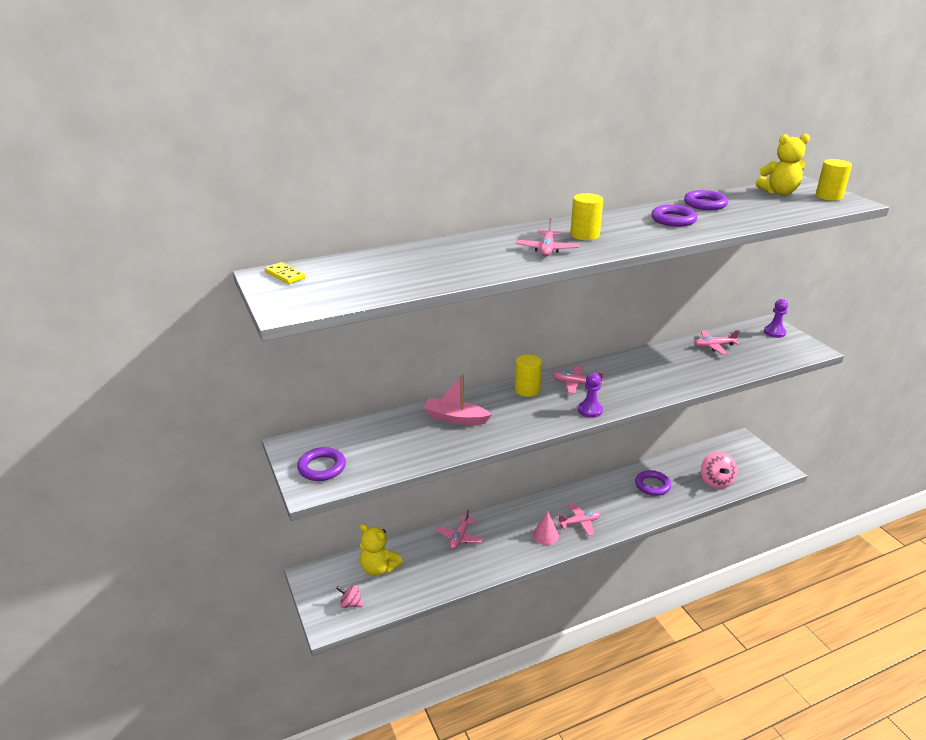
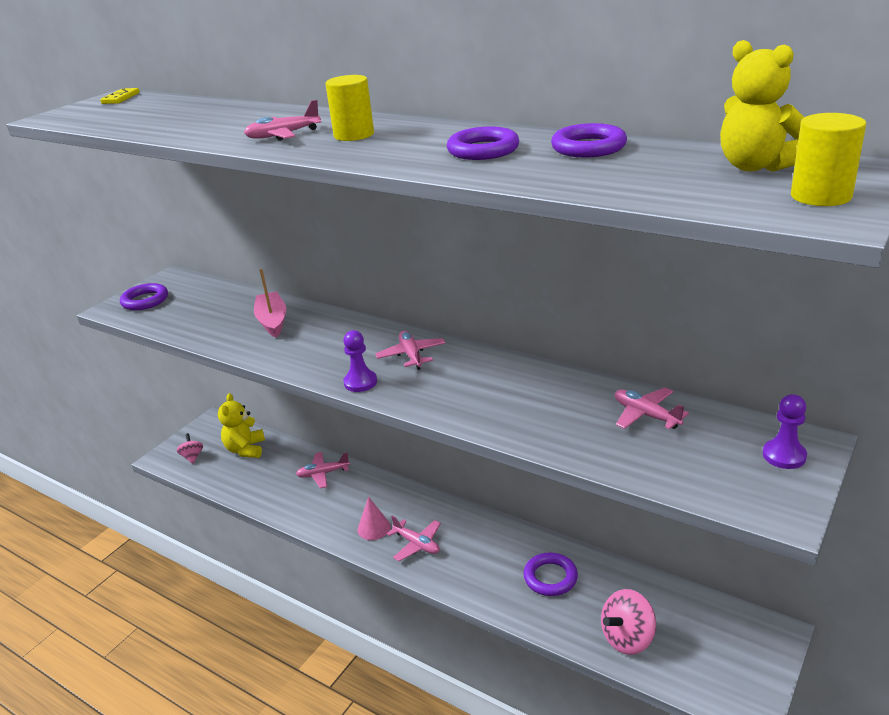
camera: 60 degrees right, 0 degrees up
yellow cylinder [515,355,542,397] -> none

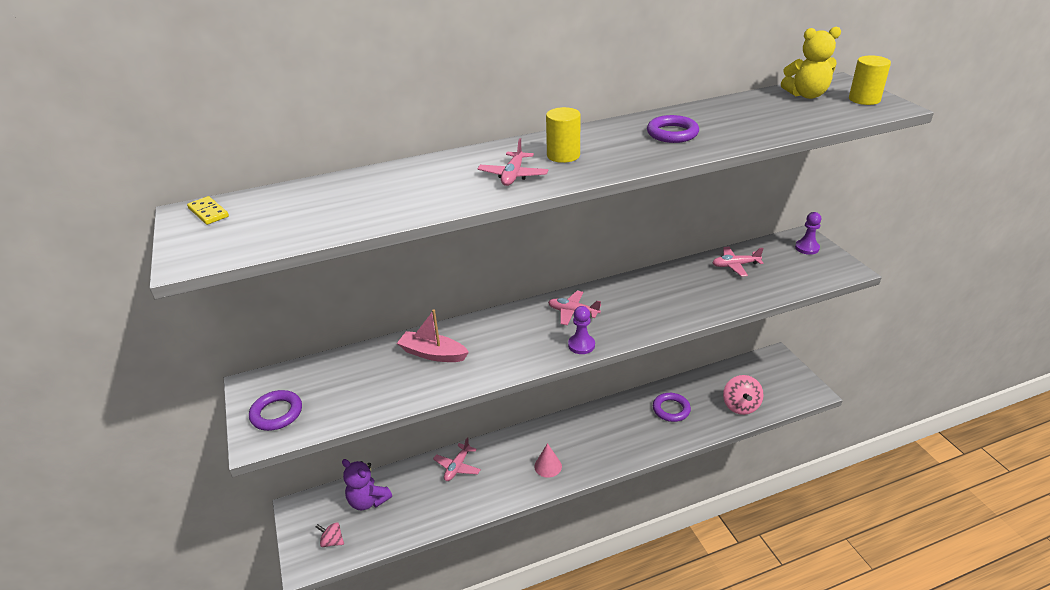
camera: 55 degrees left, 5 degrees up
yellow teddy bear [218,393,265,458] -> purple teddy bear [342,459,392,511]
pink plane [387,515,441,561] -> none
purple ring [551,123,627,158] -> none

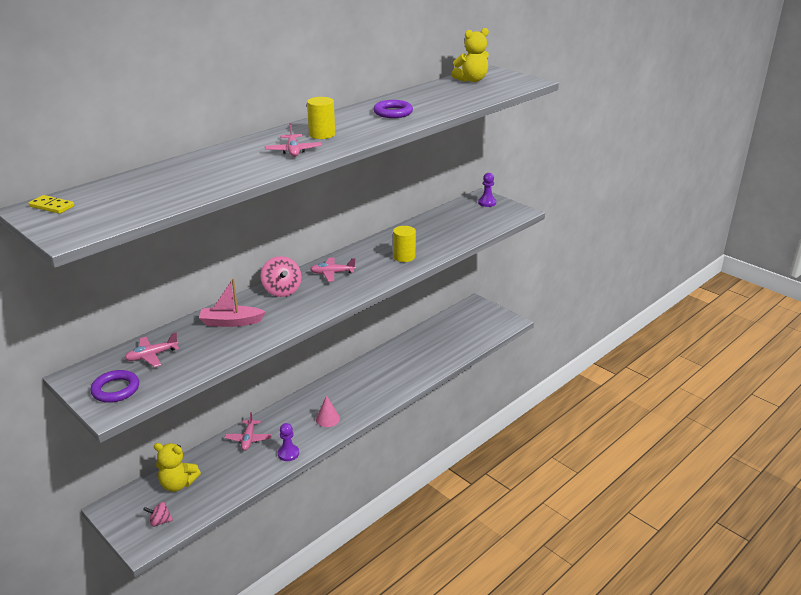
camera: 25 degrees left, 5 degrees down
purple teddy bear [342,459,392,511] -> yellow teddy bear [154,443,201,492]
purple pawn [568,306,595,354] -> purple pawn moved to [278,423,299,461]
purple ring [653,393,691,422] -> none
pink plane [712,247,764,277] -> pink plane moved to [125,332,179,367]
pink spinning top [723,375,764,415] -> pink spinning top moved to [261,256,302,297]
yellow cylinder [849,56,891,105] -> yellow cylinder moved to [393,226,416,262]

